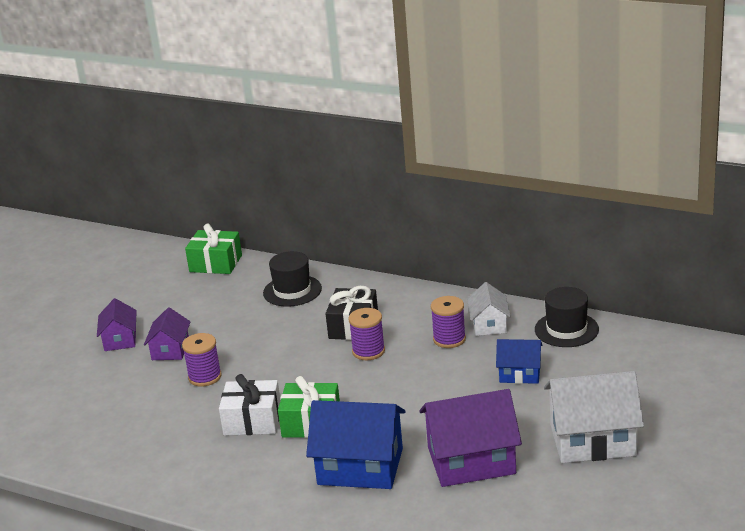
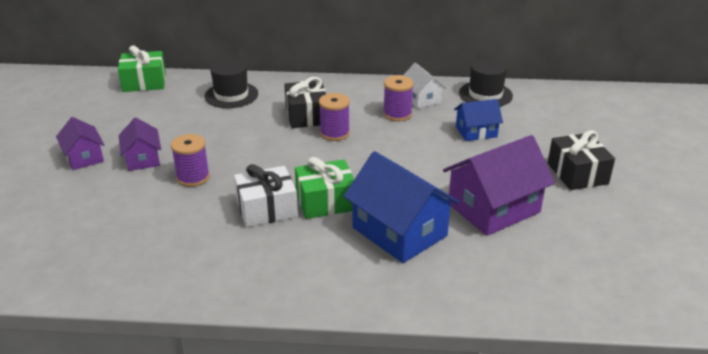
camera: 25 degrees left, 5 degrees up
blue house [306,400,406,489] -> blue house turned 60 degrees clockwise [343,151,459,263]
white house [544,371,644,463] -> black gift [548,130,615,190]

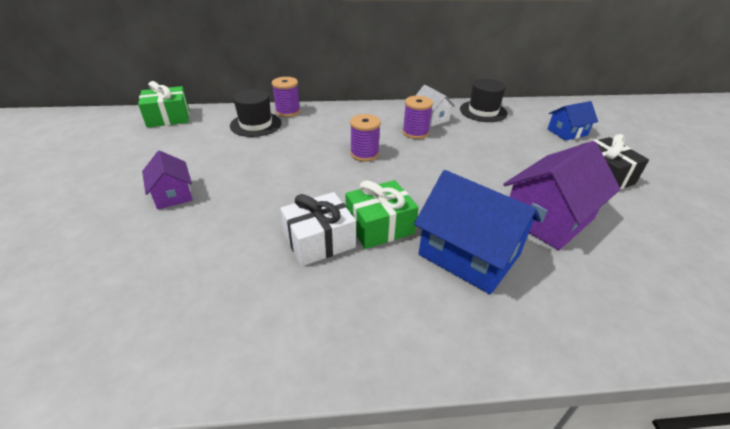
camera: 10 degrees left, 5 degrees up
purple house [56,117,104,170] -> none
purple spool [171,134,210,187] -> purple spool moved to [272,77,300,117]
black gift [284,77,326,128] -> none
blue house [454,99,503,141] -> blue house moved to [547,101,598,141]

